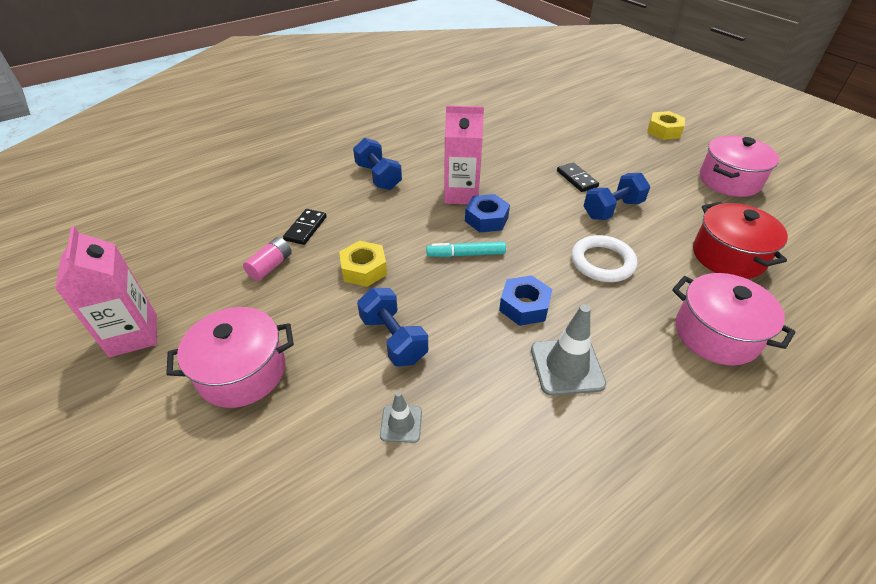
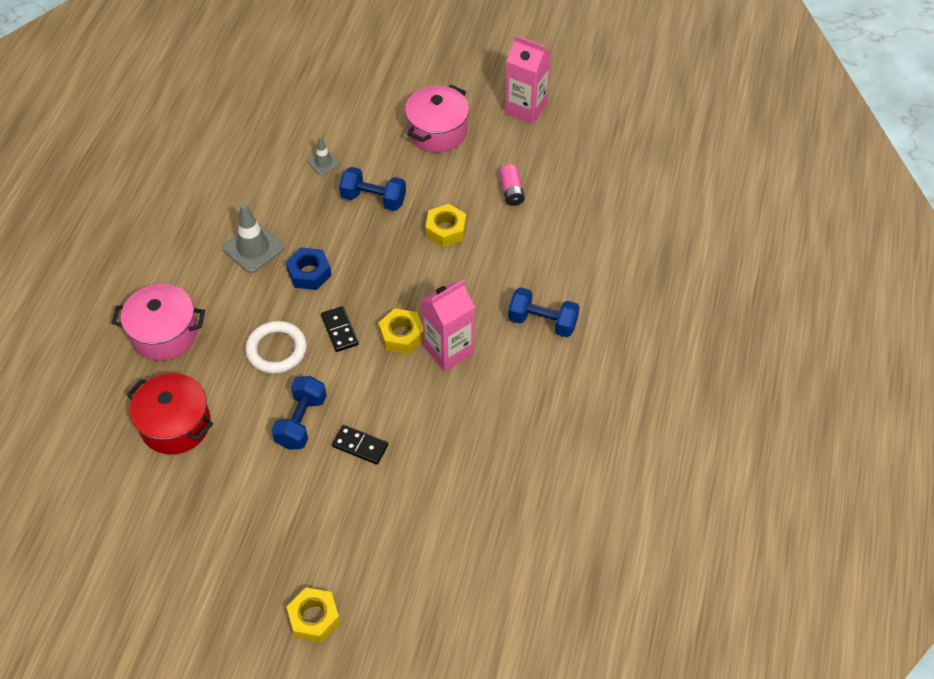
camera: 140 degrees right, 10 degrees up
black domino [283,209,327,245] -> black domino moved to [321,306,358,352]
turquoise marker [426,242,506,257] -> none
blue nut [465,194,510,232] -> yellow nut [379,308,423,354]
pink pot [700,135,779,197] -> none

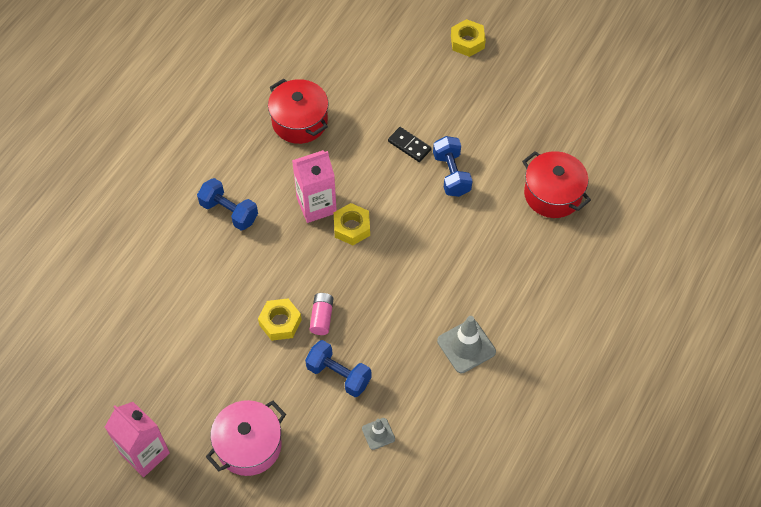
camera: 165 degrees left, 5 degrees up
pink pot [112,284,205,361] -> none
white ring [245,321,307,374] -> none
blue dumbbell [271,376,327,450] -> blue dumbbell turned 45 degrees counterclockwise [433,136,472,197]
blue nut [286,247,332,290] -> none
black domino [321,306,358,352] -> none
pink battery [499,165,525,206] -> pink battery moved to [310,293,333,335]
none -> red pot [268,78,329,144]

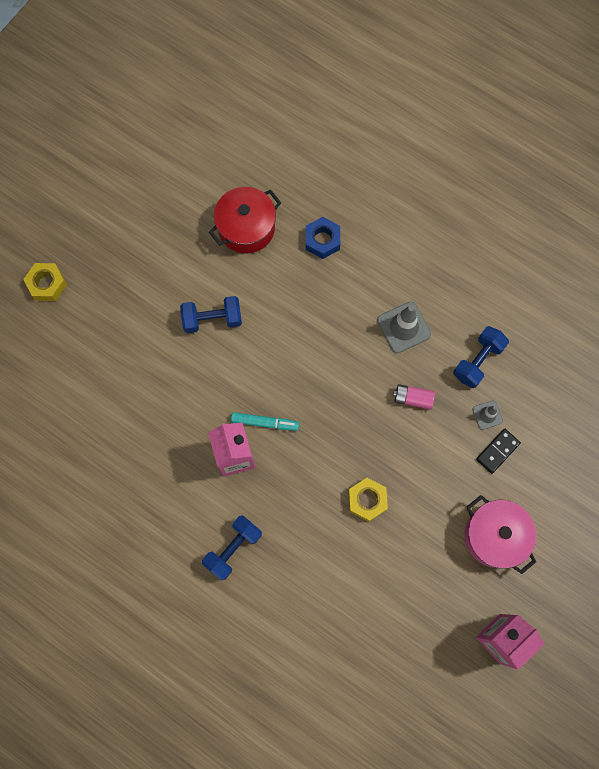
camera: 85 degrees left, 15 degrees up
red pot [268,78,329,144] -> none
blue dumbbell [305,340,372,397] -> blue dumbbell moved to [453,326,509,388]
pink battery [310,293,333,335] -> pink battery moved to [393,384,435,409]
yellow nut [334,203,370,245] -> turquoise marker [231,412,299,431]
black domino [388,127,431,162] -> black domino moved to [476,429,521,474]
none -> blue nut [306,217,340,259]

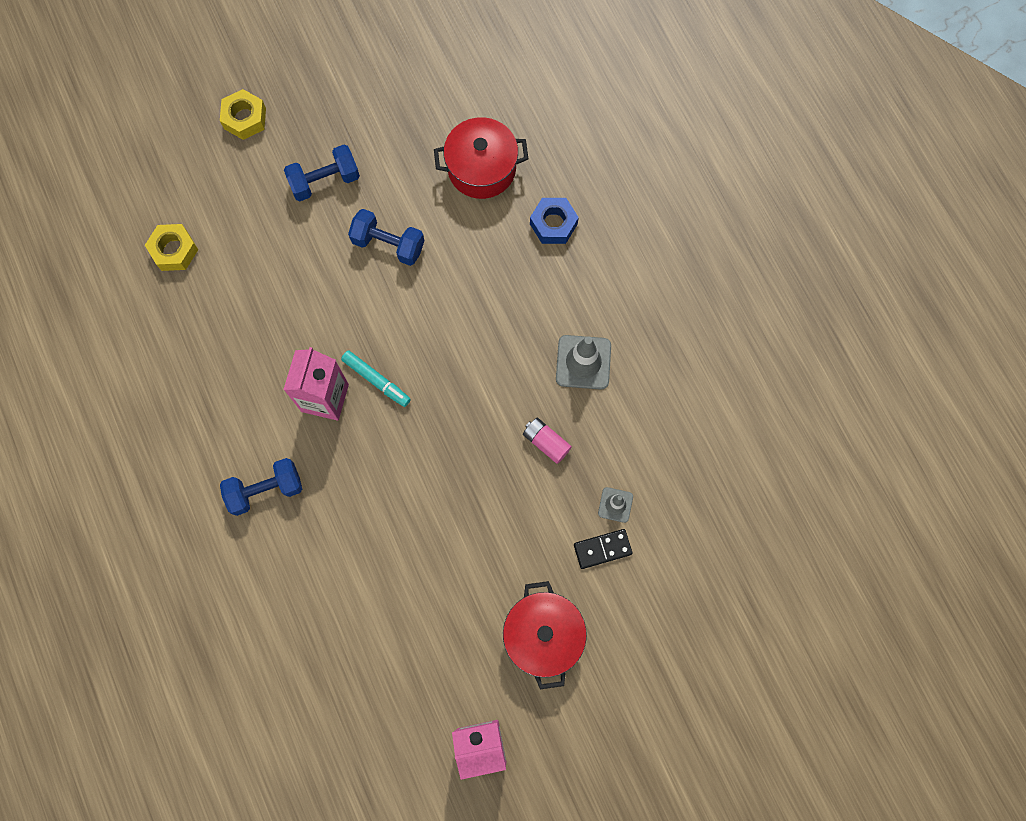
camera: 30 degrees right, 0 degrees up
yellow nut [348,478,388,522] -> yellow nut moved to [145,224,198,271]
blue dumbbell [453,326,509,388] -> blue dumbbell moved to [284,145,360,201]
pink pot [465,495,536,574] -> red pot [503,581,587,689]

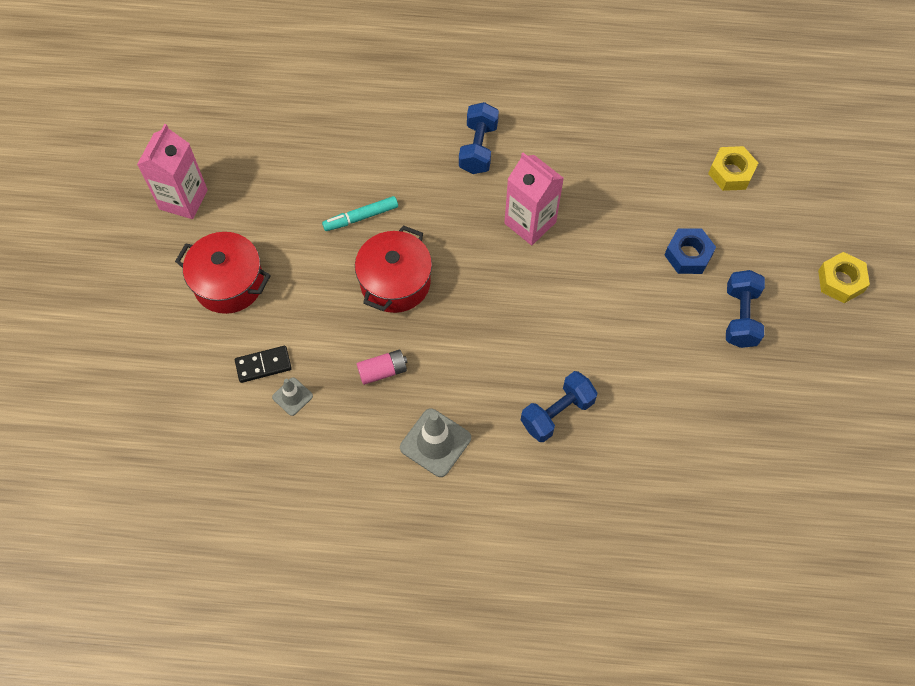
camera: 120 degrees right, 10 degrees down
turquoise marker [341,350,411,407] -> turquoise marker moved to [322,196,398,231]
blue dumbbell [348,209,424,266] -> blue dumbbell moved to [521,371,597,442]
red pot [434,117,528,199] -> red pot moved to [355,225,432,313]
blue nut [530,198,579,244] -> blue nut moved to [664,229,716,274]
black domino [574,529,632,569] -> black domino turned 60 degrees clockwise [235,346,292,383]

